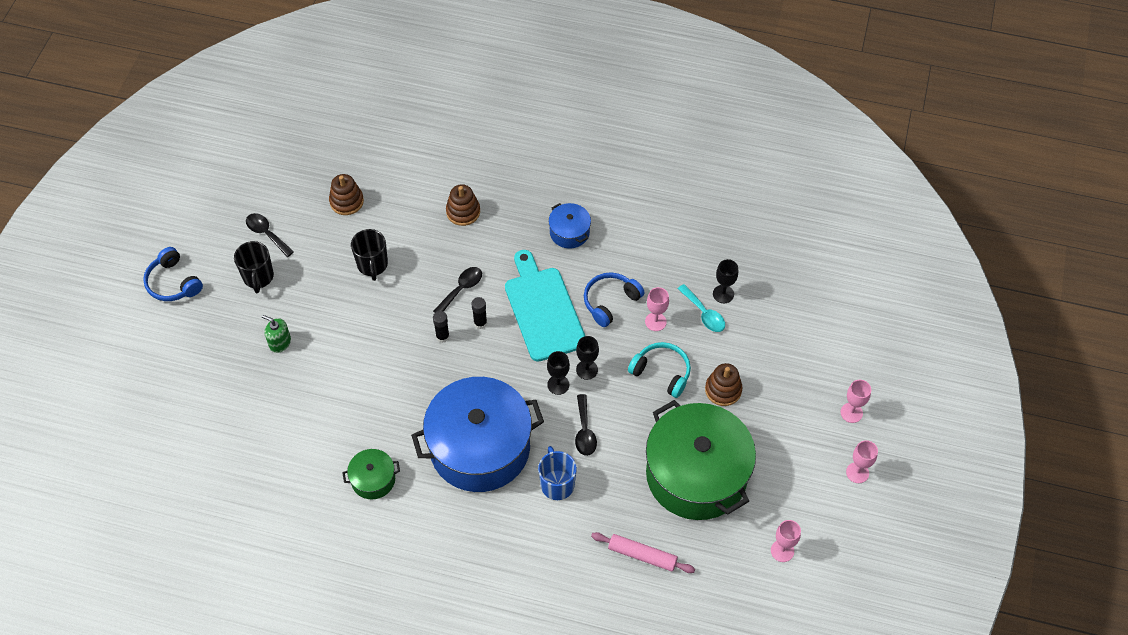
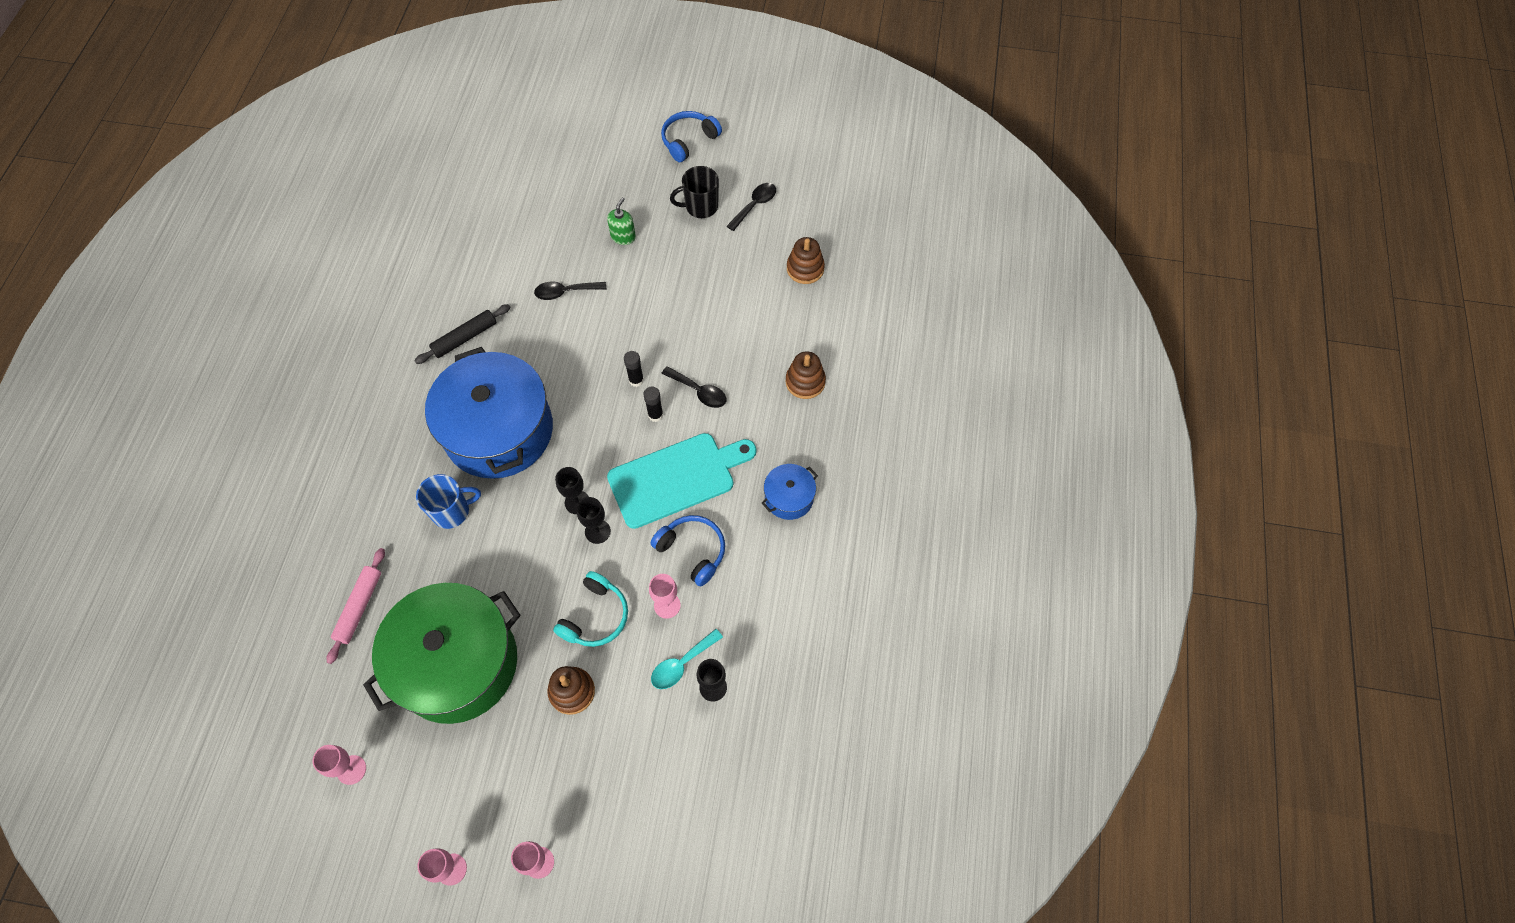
camera: 85 degrees right, 5 degrees up
green pot [342,449,400,500] -> black rolling pin [414,304,511,364]
black mug [351,229,388,281] -> none
black spoon [575,394,597,456] -> black spoon moved to [534,281,606,300]

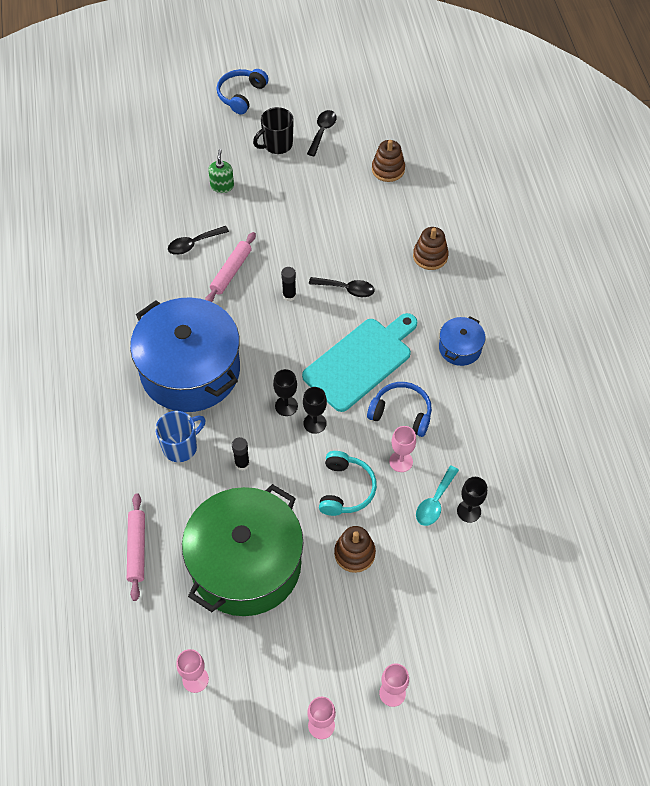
camera: 20 degrees left, 5 degrees down
black rolling pin [414,304,511,364] -> none
black glue stick [643,387,663,422] -> black glue stick moved to [232,437,250,471]
none -> pink rolling pin [205,232,256,302]

